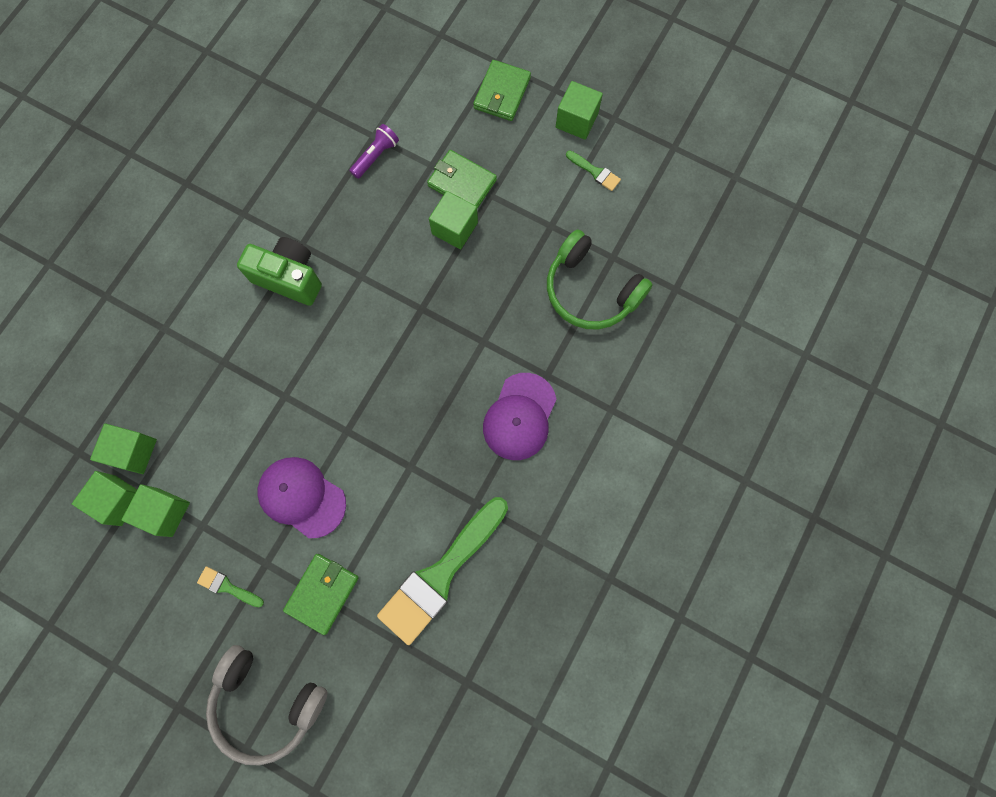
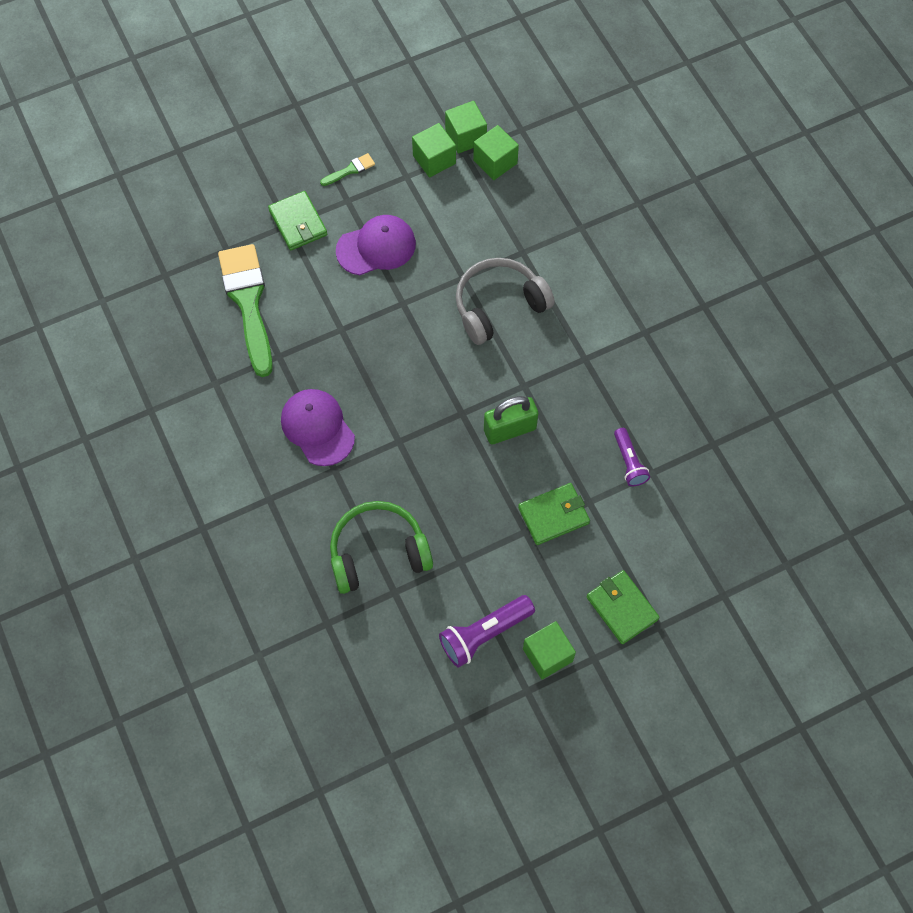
camera: 125 degrees right, 10 degrees down
grey headphones [206,645,328,766] -> grey headphones moved to [456,258,555,345]
green camera [237,237,322,306] -> none
green cube [429,191,478,250] -> none
green brush [566,151,621,191] -> purple flashlight [439,595,535,667]
none -> green padlock [484,396,539,444]

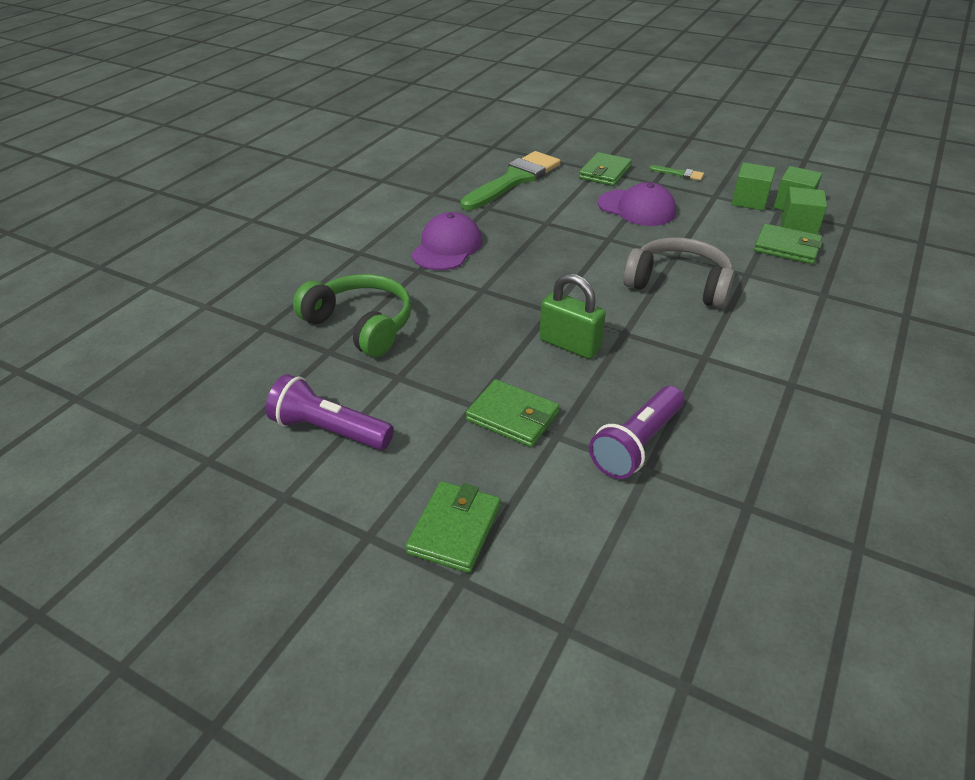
camera: 55 degrees right, 25 degrees down
green cube [523,621,576,679] -> none
purple flashlight [614,428,650,486] -> purple flashlight [589,386,684,479], size x1.55
none -> green wallet [754,224,823,264]

